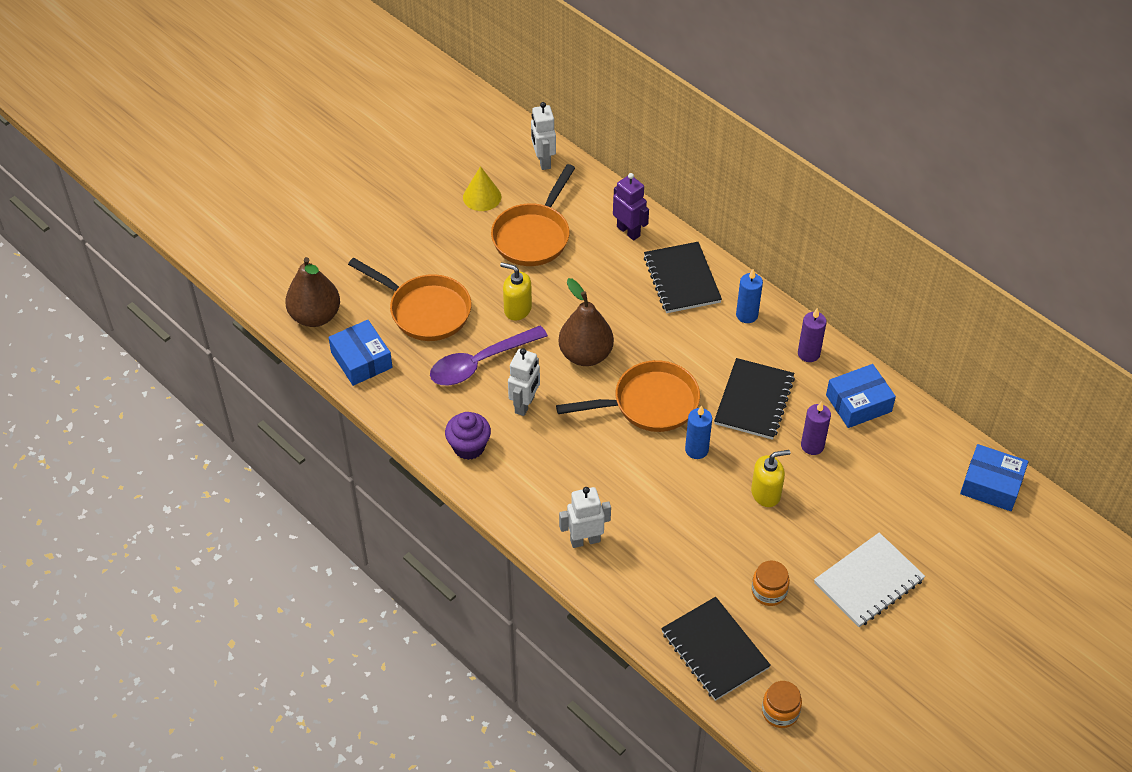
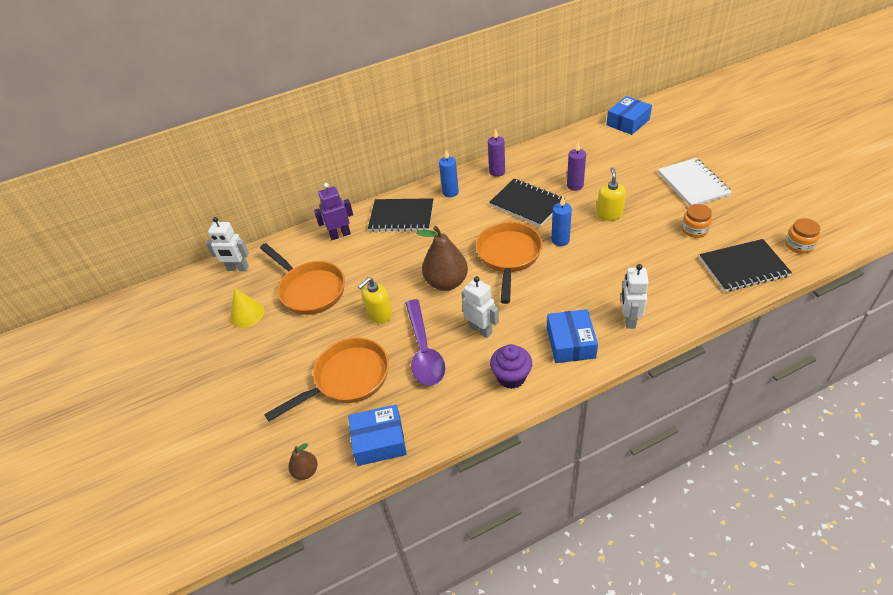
camera: 65 degrees left, 5 degrees down
brown pear [285,257,340,327] -> brown pear [288,443,318,480], size x0.51
blue box [826,364,896,428] -> blue box moved to [547,309,598,363]

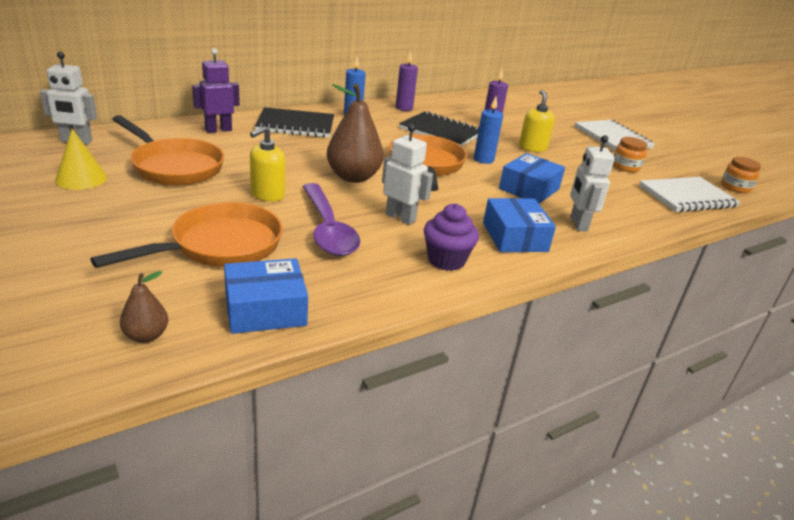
camera: 15 degrees left, 15 degrees down
blue box [606,96,652,135] -> blue box moved to [499,153,565,204]
black notebook [699,239,792,292] -> white notebook [639,177,740,212]

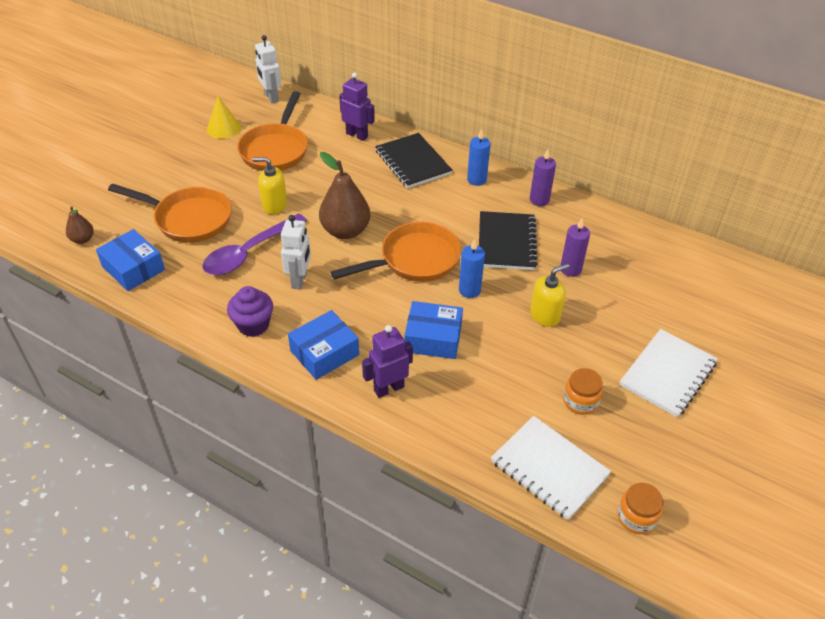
camera: 65 degrees right, 15 degrees up
white robot [570,135,614,232] -> purple robot [362,325,413,398]

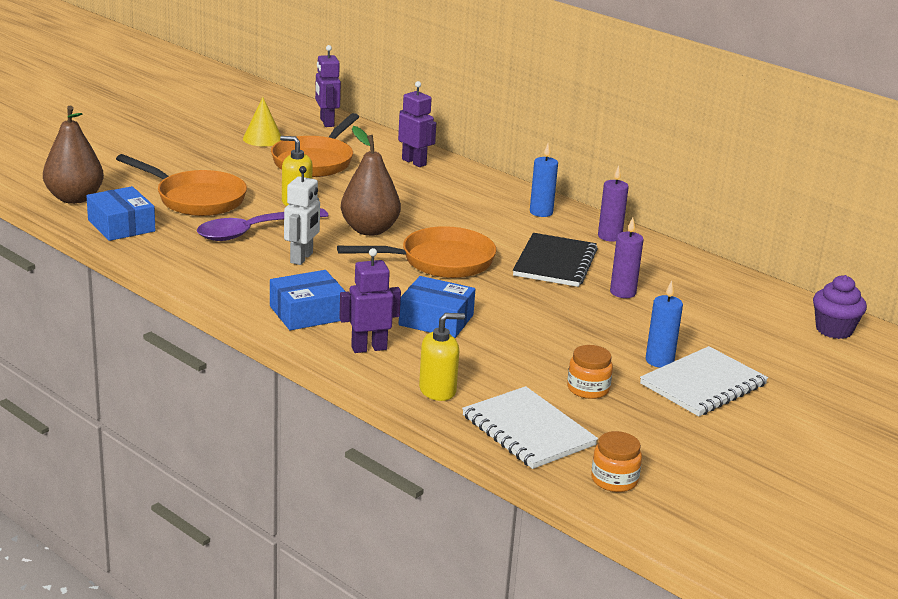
camera: 10 degrees right, 20 degrees down
brown pear [66,206,94,244] -> brown pear [43,106,104,204], size x1.97
purple cupcake [227,286,273,337] -> purple cupcake moved to [813,275,867,339]
white robot [255,35,281,103] -> purple robot [315,45,341,127]
black notebook [375,133,453,188] -> none
blue candle [459,239,485,298] -> blue candle moved to [646,280,683,368]
yellow soap dispenser [530,263,569,327] -> yellow soap dispenser moved to [419,313,465,401]

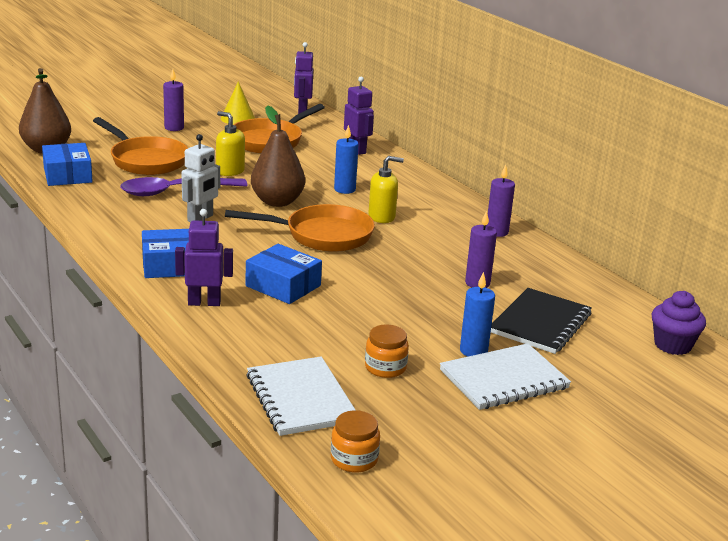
camera: 15 degrees right, 0 degrees up
yellow soap dispenser [419,313,465,401] -> yellow soap dispenser moved to [369,156,404,223]
black notebook [513,233,598,287] -> black notebook moved to [491,288,592,354]
blue candle [530,143,558,217] -> blue candle moved to [334,125,359,194]
none -> purple candle [163,69,184,131]

